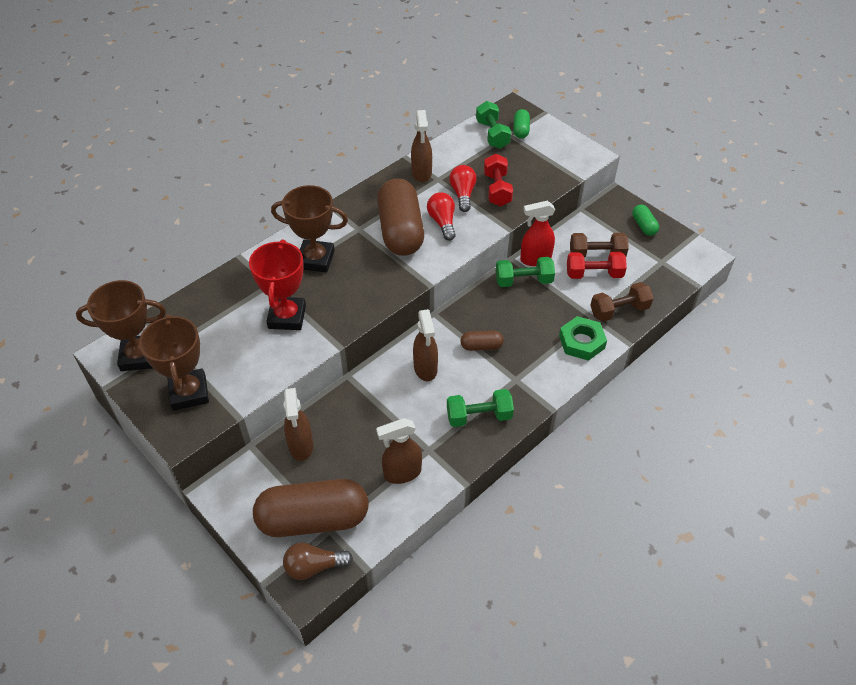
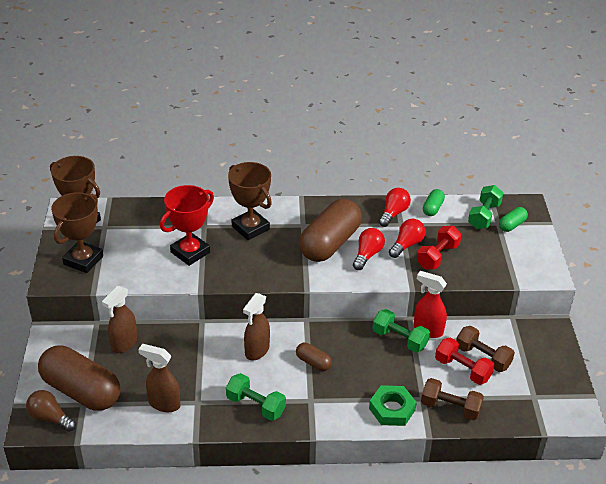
camera: 40 degrees right, 10 degrees down
brown spray bottle [411,110,432,182] -> red light bulb [379,188,411,227]
green capsule [632,204,659,236] -> green capsule moved to [423,189,445,216]

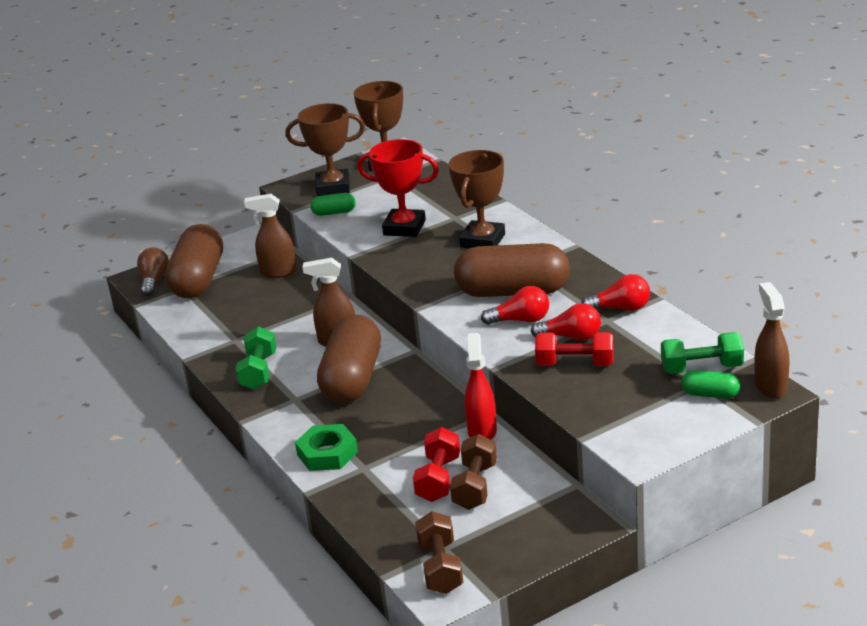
camera: 65 degrees right, 10 degrees down
brown spray bottle [138,344,180,412] -> brown spray bottle moved to [754,282,790,398]
brown capsule [296,343,332,371] -> brown capsule [317,315,381,403], size x2.26
green dumbbell [372,309,430,353] -> none
brown dumbbell [421,378,484,420] -> brown dumbbell moved to [415,511,463,594]
green capsule [423,189,445,216] -> green capsule moved to [310,193,356,216]

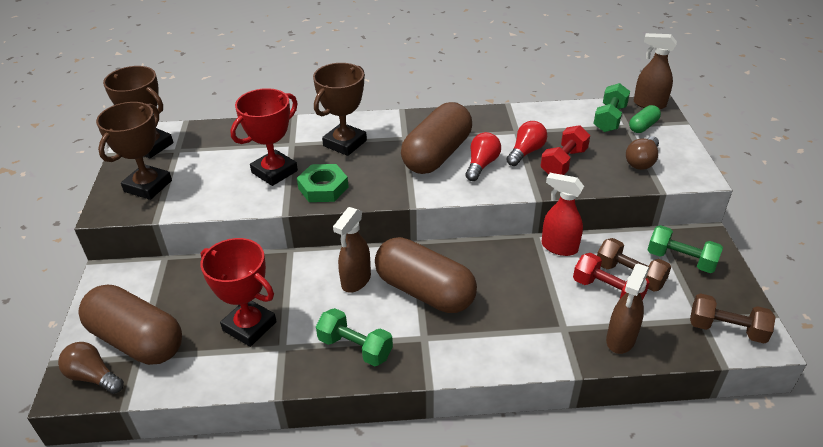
camera: 65 degrees left, 10 degrees up
brown spray bottle [244,194,297,278] -> brown spray bottle moved to [606,264,649,354]
green nut [295,424,358,471] -> green nut moved to [297,164,349,202]
green capsule [310,193,356,216] -> none
brown trophy [449,150,505,248] -> brown trophy turned 75 degrees clockwise [313,63,367,156]
red light bulb [581,274,650,311] -> none
none -> red trophy [200,238,277,347]
none -> brown light bulb [626,136,659,170]
none -> green dumbbell [648,225,723,273]

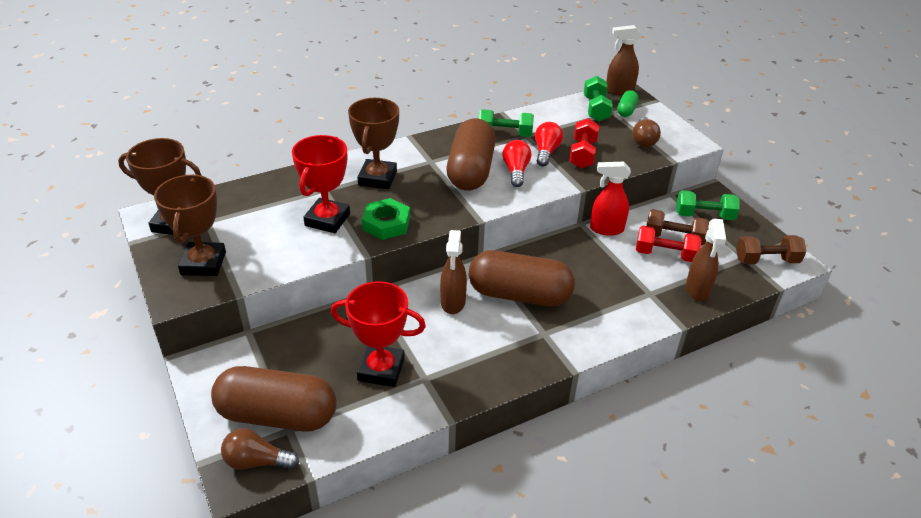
camera: 25 degrees left, 0 degrees up
green dumbbell [316,308,393,366] -> green dumbbell moved to [479,109,534,137]

